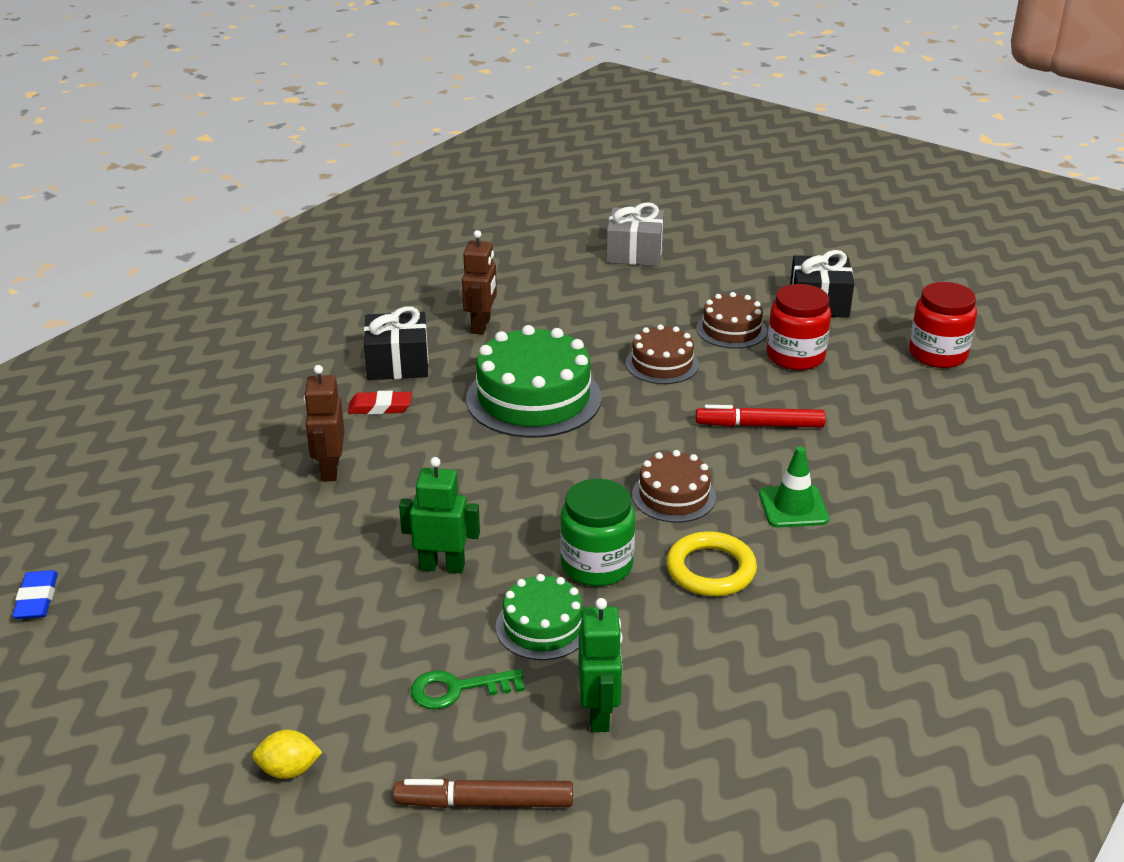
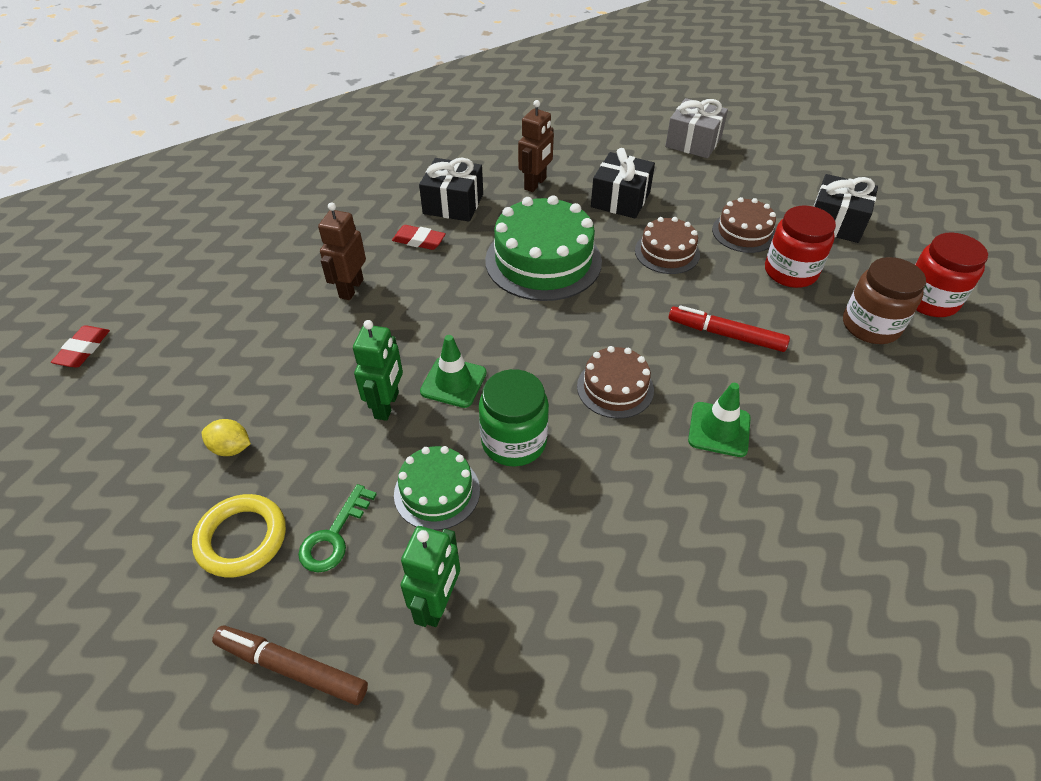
camera: 20 degrees right, 15 degrees up
blue eraser [12,570,58,619] -> red eraser [51,325,110,367]
yellow lemon [252,730,322,779] -> yellow lemon moved to [202,419,251,456]
green robot [399,457,480,573] -> green robot turned 75 degrees clockwise [353,320,403,421]
green key [411,669,525,709] -> green key turned 75 degrees counterclockwise [298,484,377,572]
yellow ring [666,531,757,596] -> yellow ring moved to [192,494,286,578]
none -> green traffic cone [420,335,486,408]
none -> black gift [591,148,655,219]
none -> brown jar [843,257,926,344]

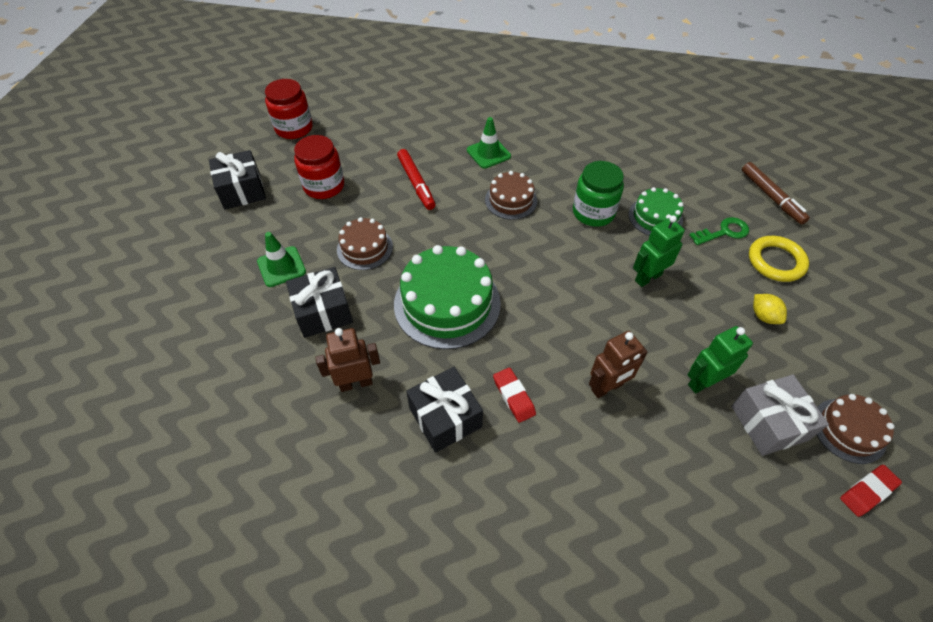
camera: 135 degrees left, 5 degrees up
green robot [400,526,460,627] -> green robot moved to [687,326,753,393]
green traffic cone [420,335,486,408] -> green traffic cone moved to [257,232,306,287]
grey gift [665,98,728,158] -> grey gift moved to [731,375,829,456]
brown cake [712,197,776,253] -> brown cake moved to [817,394,894,464]
brown jar [843,257,926,344] -> none

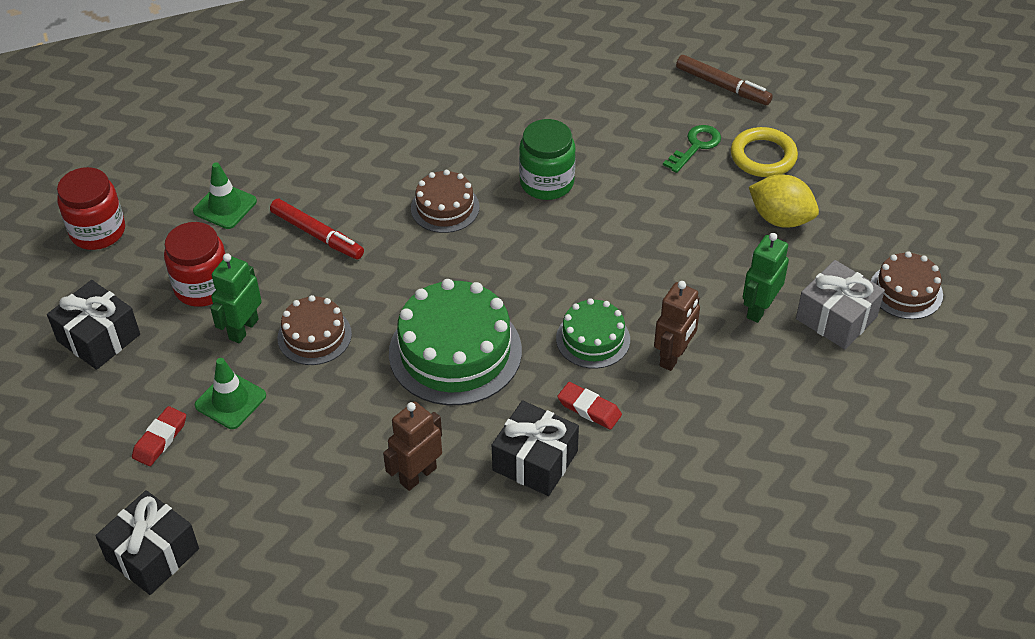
camera: 30 degrees left, 5 degrees down
black gift [286,267,353,338] -> black gift moved to [96,490,199,595]
green traffic cone [467,117,511,169] -> green traffic cone moved to [193,162,257,229]
green cake [629,187,683,236] -> green cake moved to [556,298,630,369]
green robot [633,215,685,287] -> green robot moved to [210,253,262,343]
yellow lemon [753,294,787,324] -> yellow lemon [749,175,819,228], size x1.67
red eraser [840,465,902,517] -> red eraser moved to [132,406,186,466]

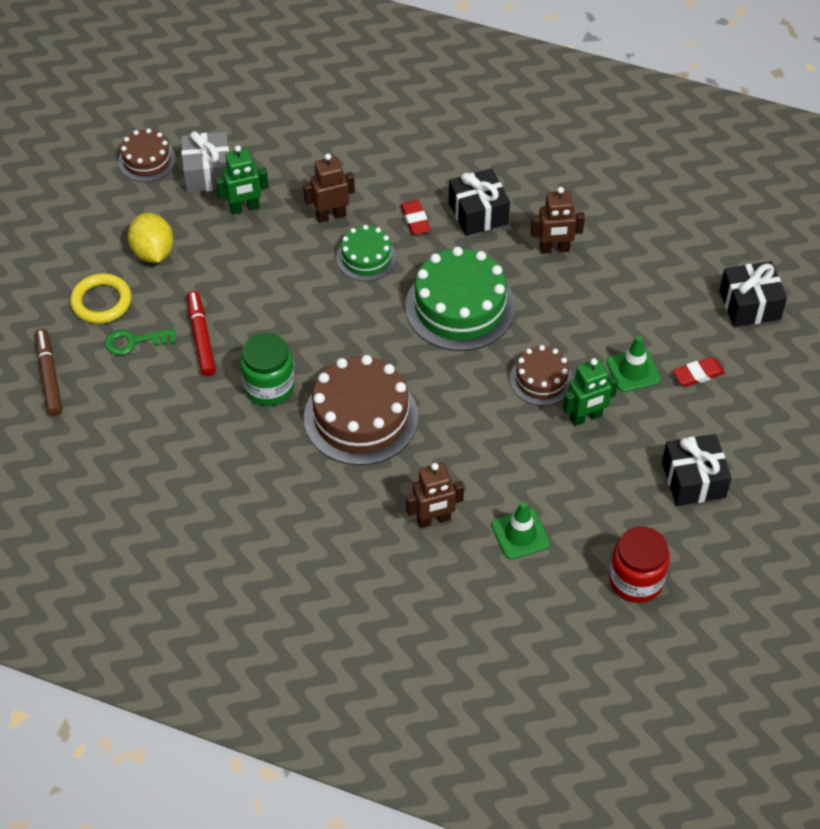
camera: 140 degrees left, 5 degrees up
red jar [164,222,226,307] -> none
red marker [270,199,364,260] -> red marker moved to [187,291,216,376]
brown cake [411,170,479,233] -> brown cake [304,355,418,465], size x1.78
none -> brown robot [406,463,464,528]

